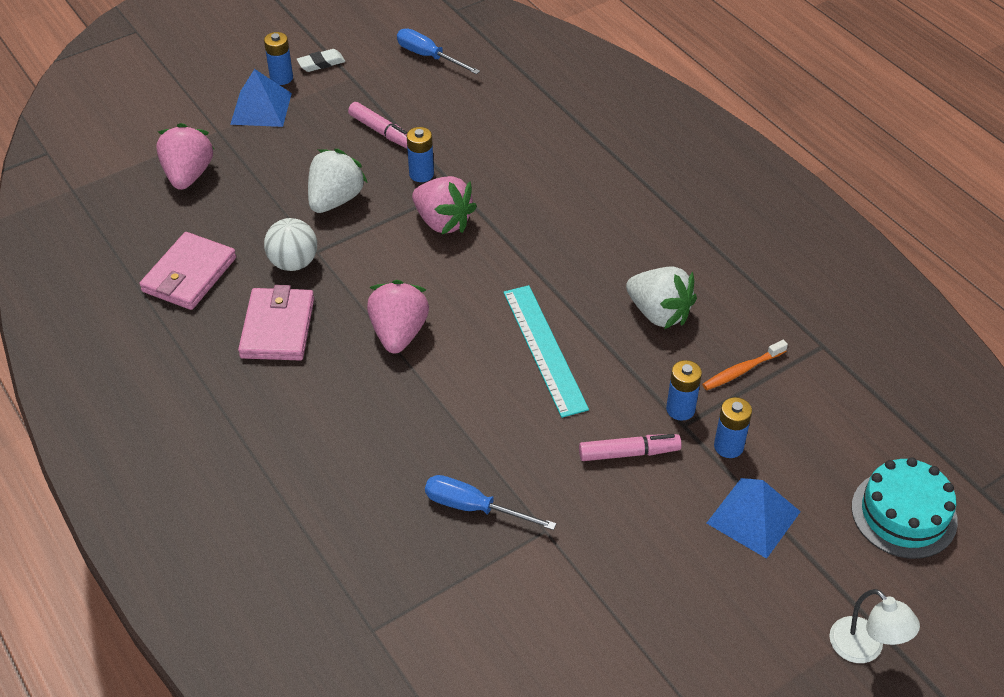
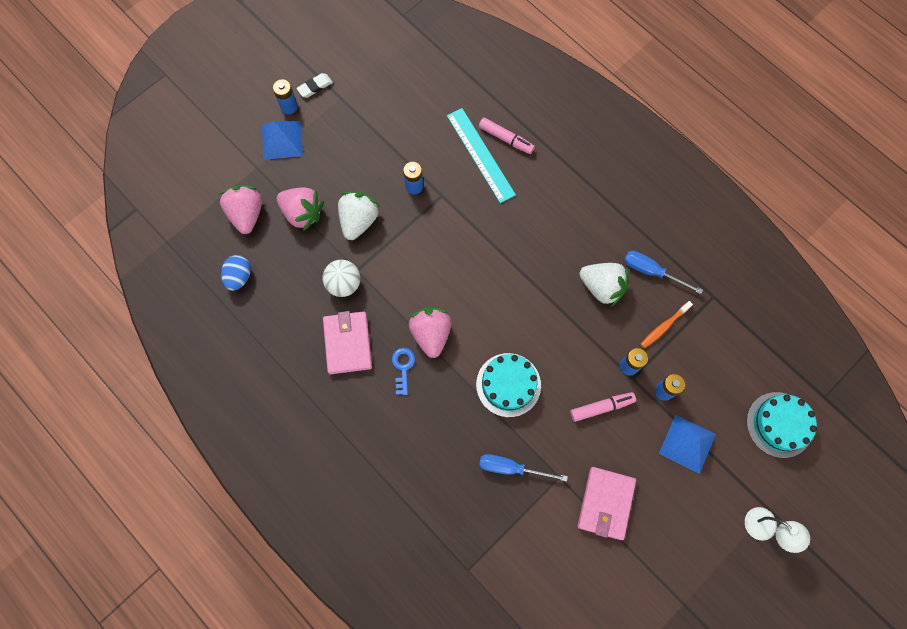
camera: 10 degrees left, 25 degrees up
pink wallet [140,232,236,310] -> pink wallet moved to [578,467,636,540]
pink marker [348,102,407,148] -> pink marker moved to [479,117,535,154]
blue screwdriver [397,29,480,74] -> blue screwdriver moved to [624,251,703,294]
pink strawberry [412,176,477,235] -> pink strawberry moved to [277,187,324,231]
turquoise ruler [503,285,589,418] -> turquoise ruler moved to [447,108,516,203]
none -> blue egg [221,255,251,291]
none -> blue key [392,348,415,395]
none -> turquoise cake [476,353,541,417]

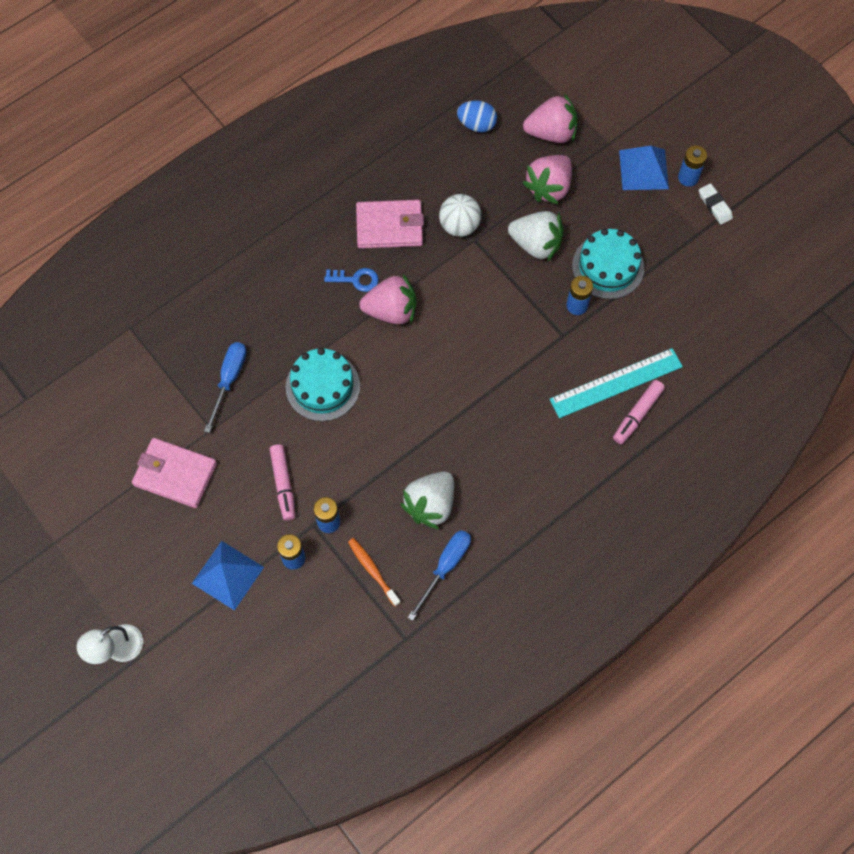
camera: 95 degrees right, 5 degrees down
turquoise cake [747,392,817,458] -> turquoise cake moved to [572,229,644,299]

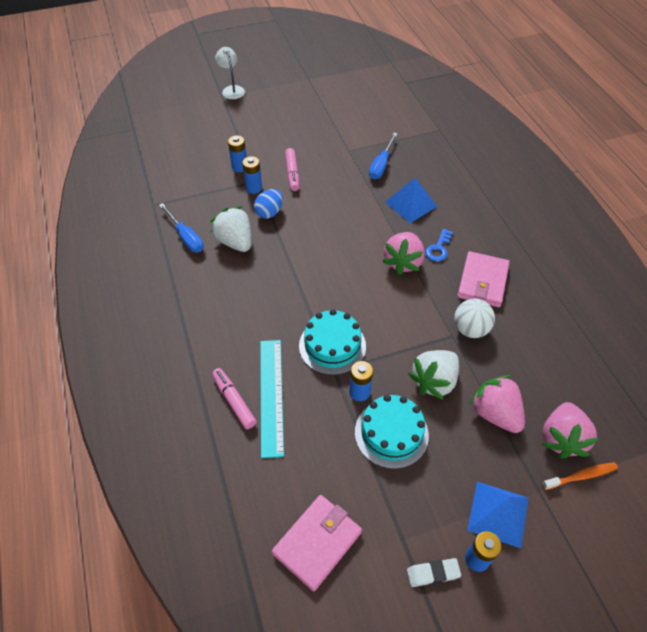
camera: 110 degrees right, 15 degrees down
pink wallet [132,438,217,508] -> pink wallet moved to [272,495,362,591]
blue pyramid [192,541,264,611] -> blue pyramid moved to [385,178,437,223]
blue screwdriver [204,342,247,433] -> blue screwdriver turned 75 degrees clockwise [369,133,398,179]
pink marker [269,444,295,521] -> pink marker turned 105 degrees counterclockwise [285,148,299,191]
turquoise cake [286,348,360,421] -> turquoise cake moved to [299,309,366,375]
orange toothbrush [348,538,401,607] -> orange toothbrush moved to [542,462,618,490]
blue egg [457,100,497,132] -> blue egg moved to [254,189,283,219]

